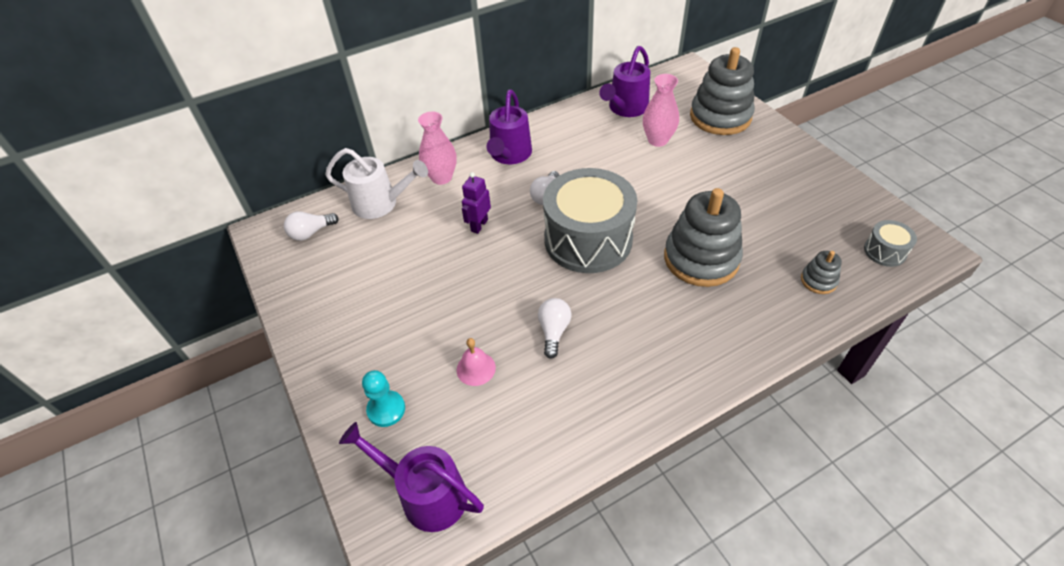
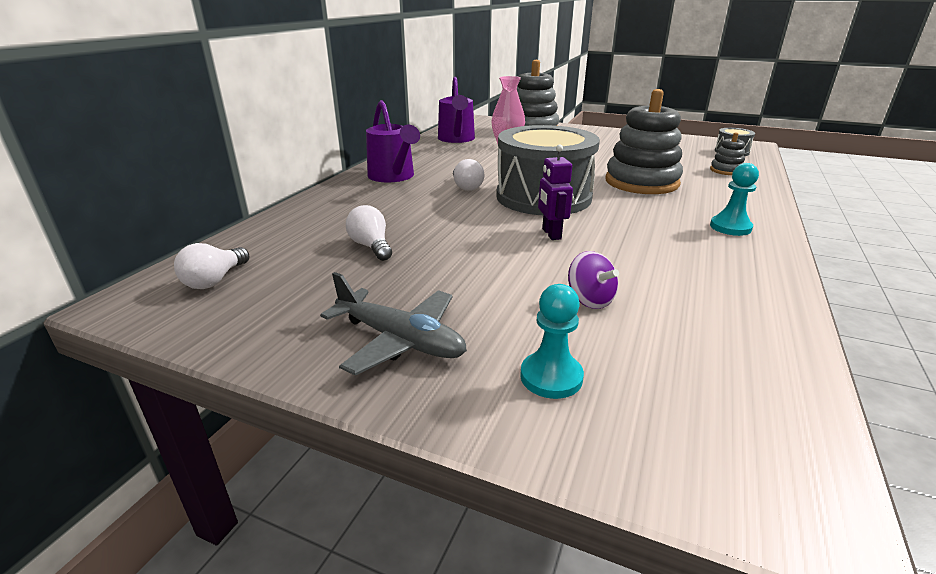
camera: 40 degrees left, 20 degrees down
white watering can [325,148,428,219] -> none
purple watering can [339,422,484,532] -> none
pink vase [418,112,457,185] -> none
pink bell [457,338,496,386] -> purple spinning top [568,251,619,309]
purple robot [462,172,491,234] -> purple robot moved to [538,144,573,240]
white light bulb [538,298,572,359] -> white light bulb moved to [346,205,392,261]
none -> grey plane [320,272,467,376]
none -> turquoise pawn [710,163,759,236]

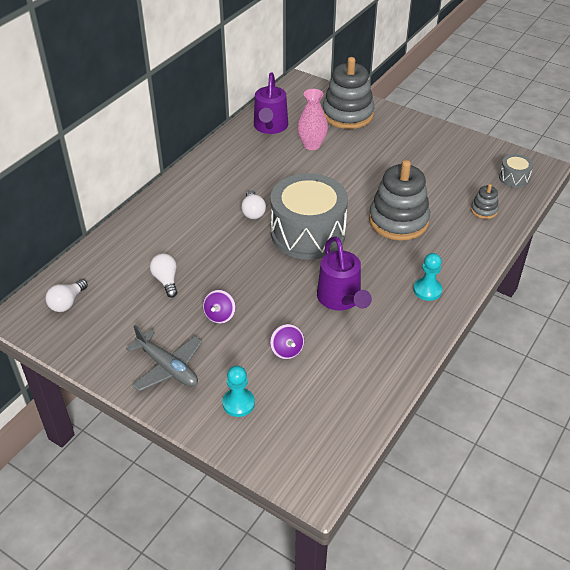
camera: 10 degrees right, 15 degrees up
purple watering can [366,100,420,183] -> purple watering can moved to [317,236,372,310]
purple robot [538,144,573,240] -> none
none -> purple spinning top [203,290,236,324]

